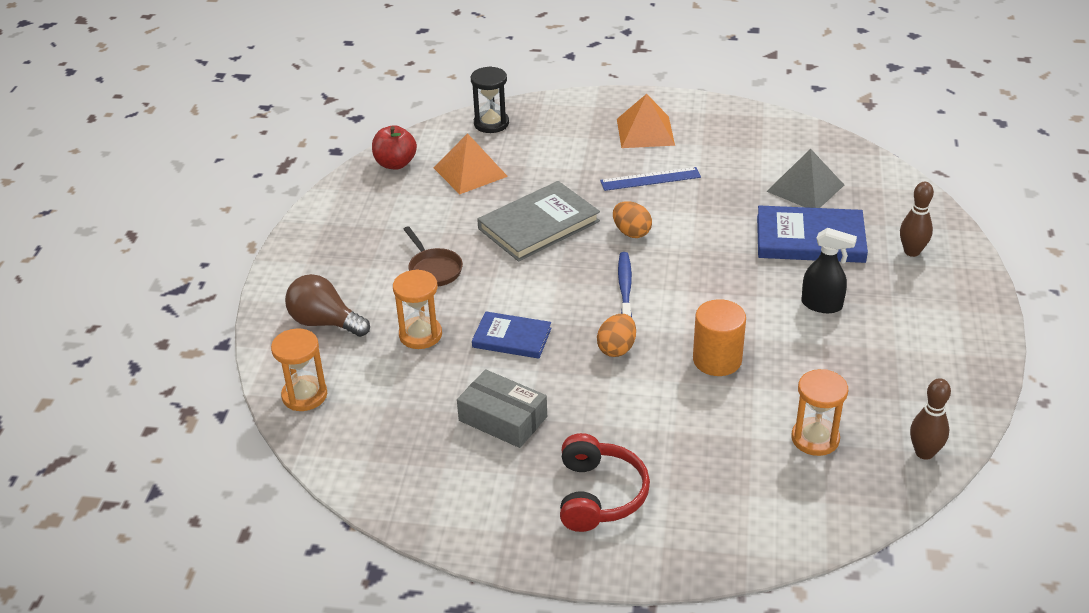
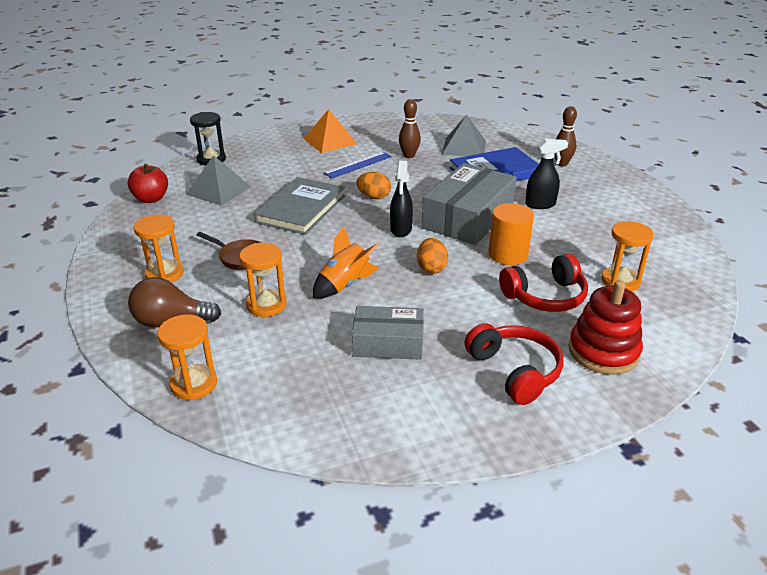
camera: 30 degrees left, 5 degrees down
orange pyramid [434,133,508,194] -> grey pyramid [186,155,251,206]
blue book [472,311,551,358] -> orange rocket [313,227,379,298]
blue toothbrush [618,252,632,318] -> black spray bottle [390,161,413,237]
brown bowling pin [910,378,951,460] -> brown bowling pin moved to [399,99,421,158]
none -> orange hourglass [134,214,184,282]
none -> grey box [422,163,517,245]
none -> red headphones [499,254,588,312]
none -> red stacking toy [569,280,643,375]

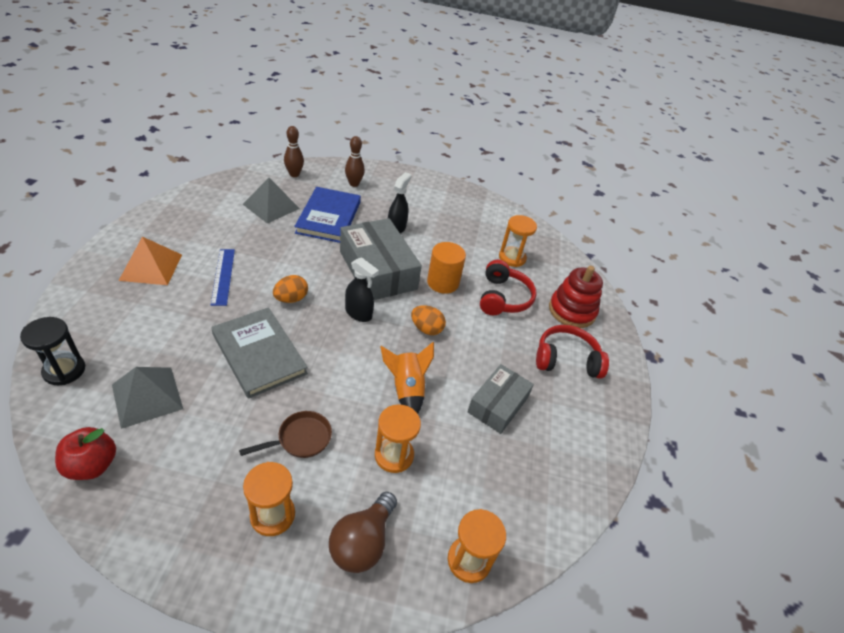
camera: 65 degrees left, 10 degrees up
brown bowling pin [399,99,421,158] -> brown bowling pin moved to [284,126,304,177]

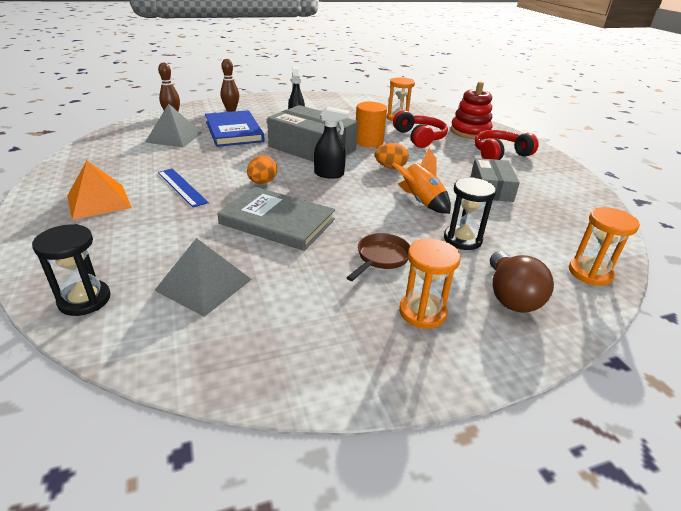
camera: 25 degrees left, 10 degrees down
red apple [55,427,116,480] -> none
orange hourglass [375,404,421,473] -> black hourglass [444,177,496,250]

